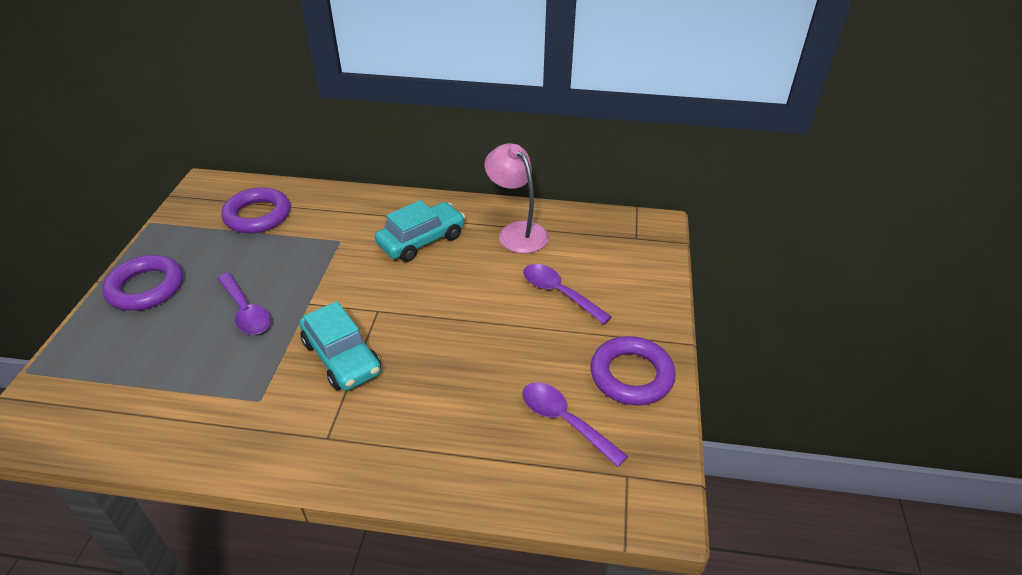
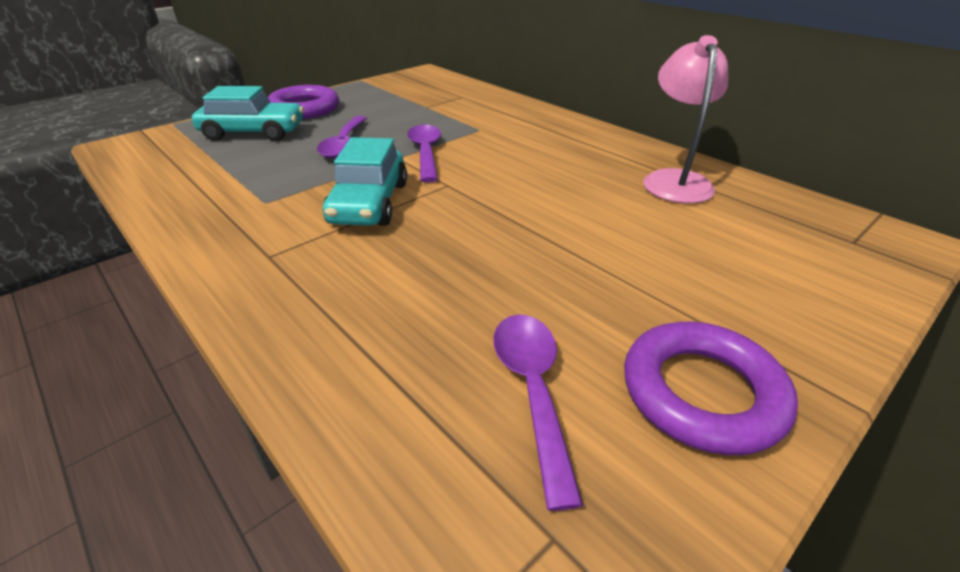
camera: 40 degrees right, 5 degrees down
purple ring [221,187,290,234] -> none
turquoise car [375,200,465,262] -> turquoise car moved to [192,86,304,141]
purple spoon [523,264,612,325] -> purple spoon moved to [407,125,441,183]

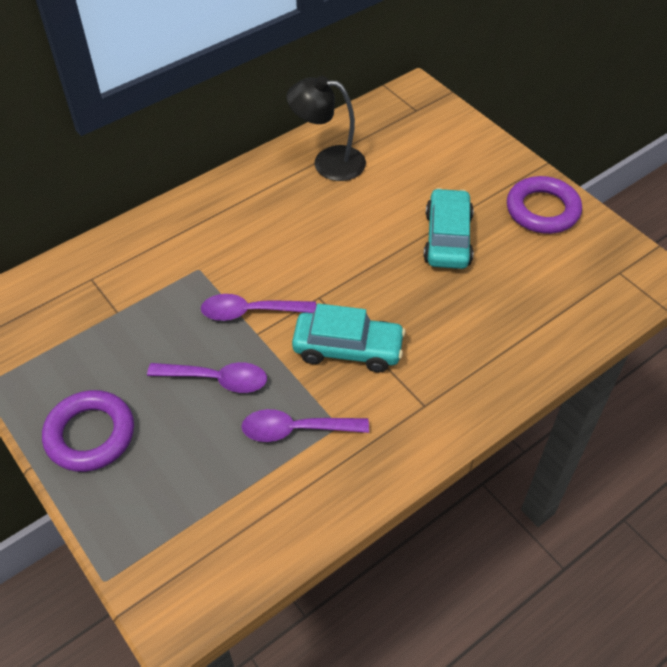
camera: 85 degrees left, 15 degrees up
turquoise car [192,86,304,141] -> turquoise car moved to [423,188,474,269]
purple spoon [494,314,583,511] -> purple spoon moved to [241,409,369,442]
pink lamp [643,35,728,203] -> black lamp [286,76,366,181]

